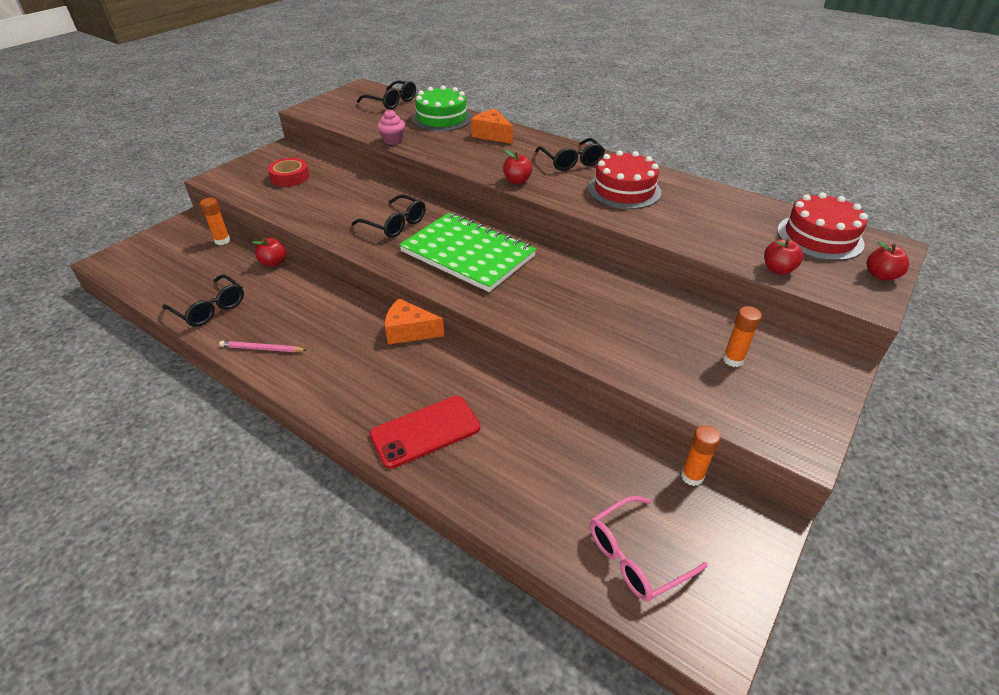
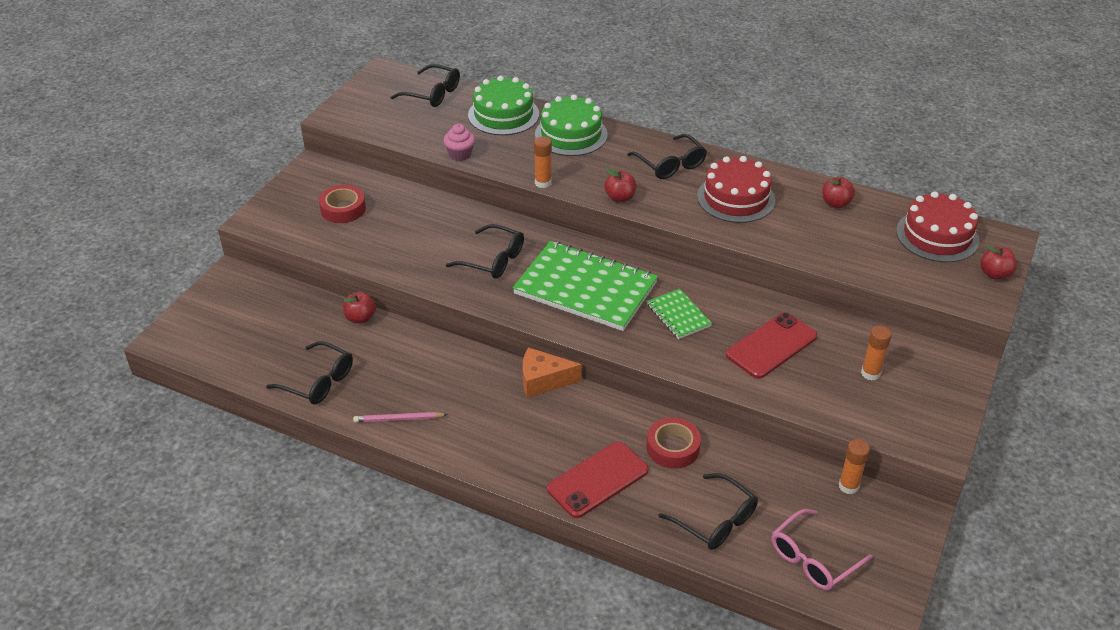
camera: 10 degrees left, 0 degrees up
orange glue stick [200,198,230,245] -> orange glue stick moved to [534,136,552,188]
orange cheese [471,109,513,144] -> green cake [535,95,608,156]
red apple [764,238,803,275] -> red apple moved to [822,177,855,208]
none -> green notebook [647,289,712,339]
none -> red tape [647,417,701,469]
none -> black glasses [659,473,758,550]
none -> red phone [726,312,817,379]

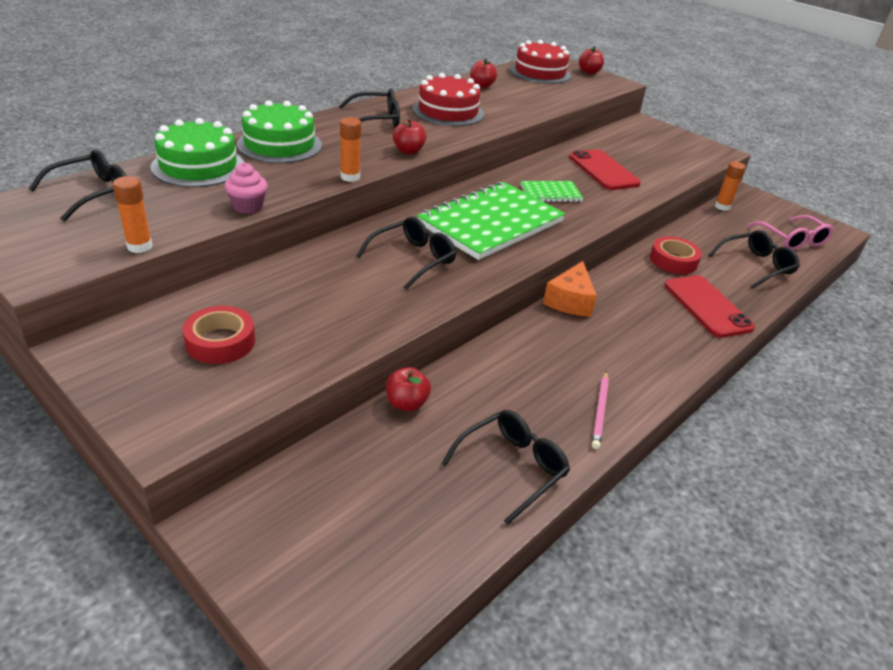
camera: 75 degrees left, 5 degrees down
orange glue stick [861,326,892,381] -> orange glue stick moved to [113,176,153,253]

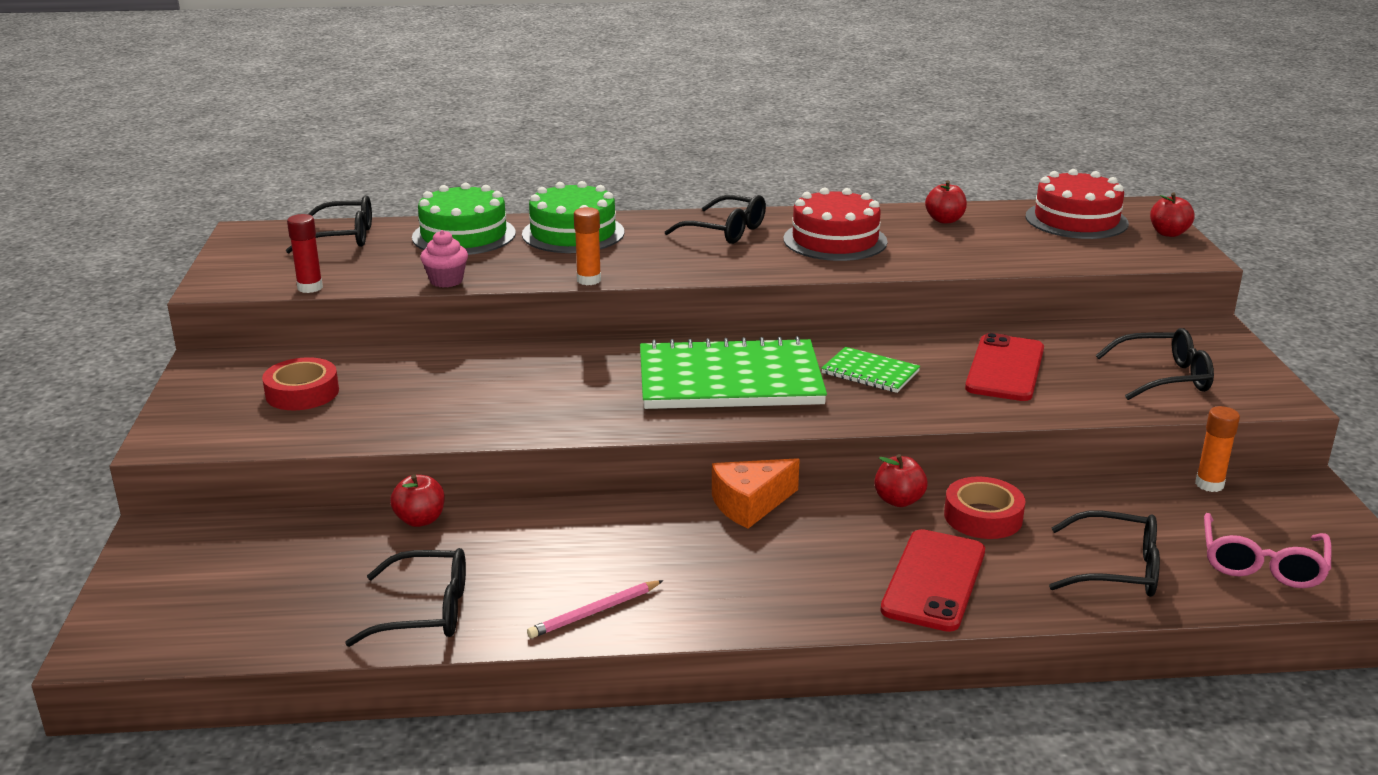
camera: 45 degrees right, 10 degrees down
orange glue stick [113,176,153,253] -> red glue stick [287,214,323,293]
black glasses [356,217,456,290] -> black glasses moved to [1096,328,1214,400]
red apple [393,118,426,154] -> red apple moved to [874,454,928,507]

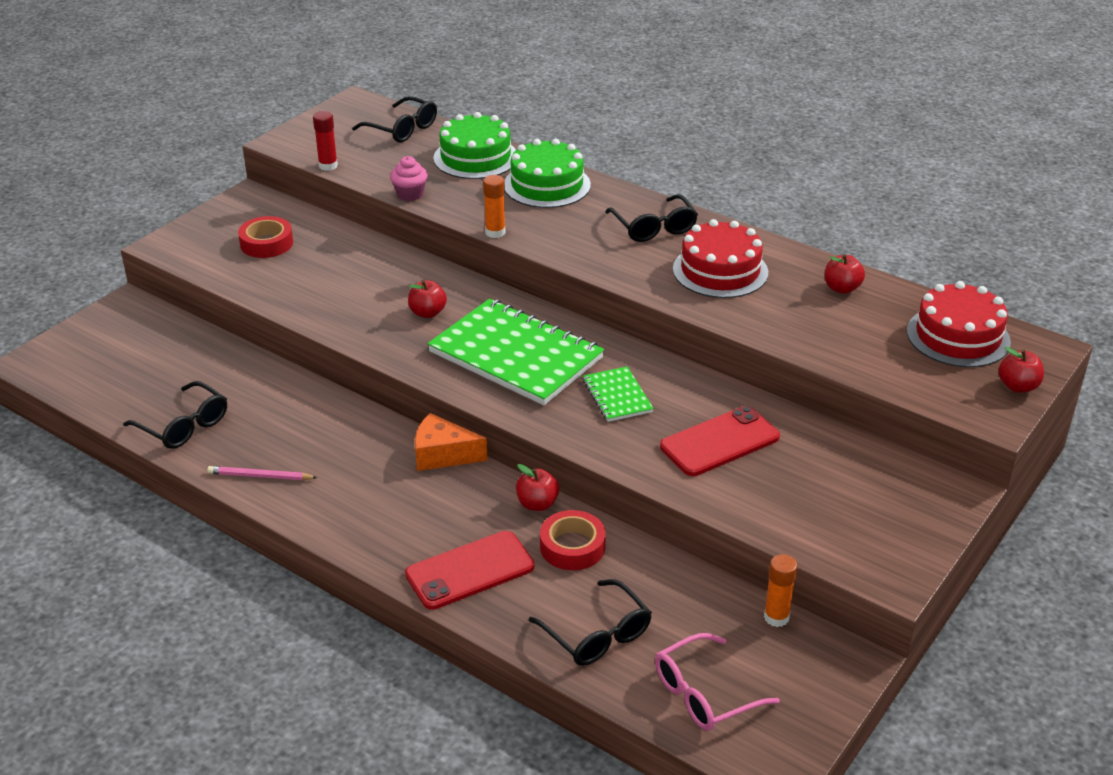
camera: 40 degrees right, 10 degrees up
red apple [390,474,445,527] -> red apple moved to [408,280,447,318]
black glasses [1096,328,1214,400] -> none

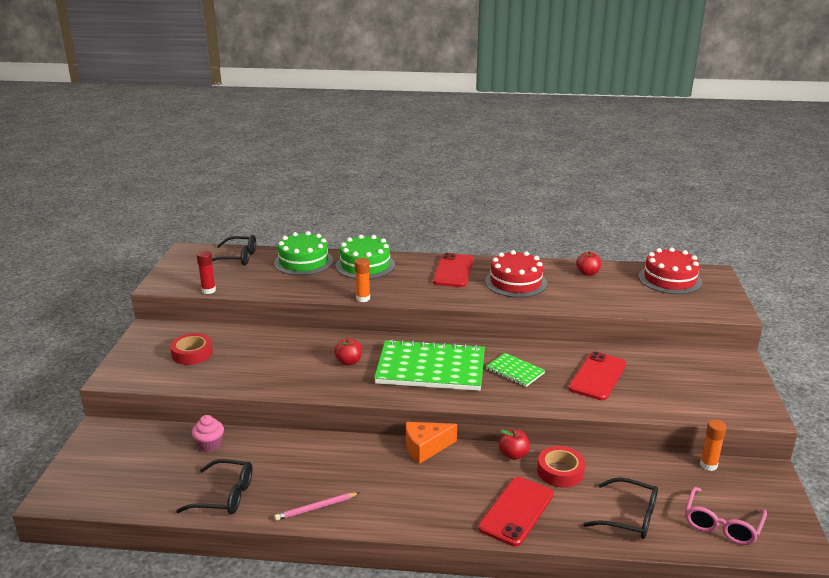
camera: 30 degrees left, 10 degrees down
pink cupcake [390,156,428,201] -> pink cupcake moved to [192,415,224,452]
black glasses [605,194,698,242] -> red phone [433,253,474,287]
red apple [998,347,1044,393] -> none

